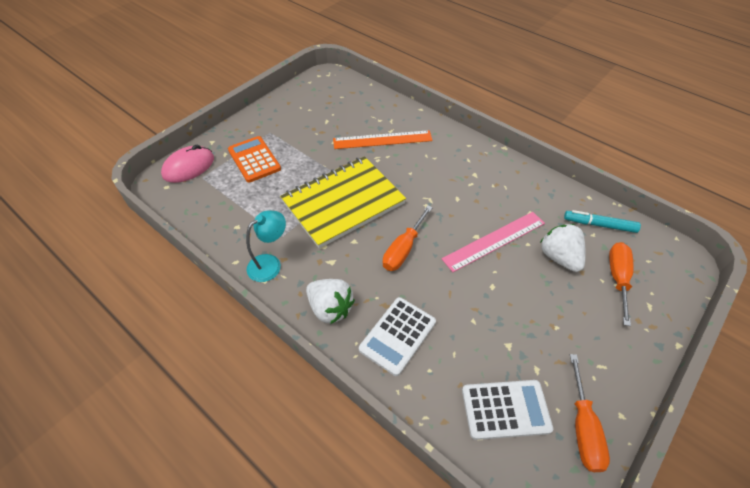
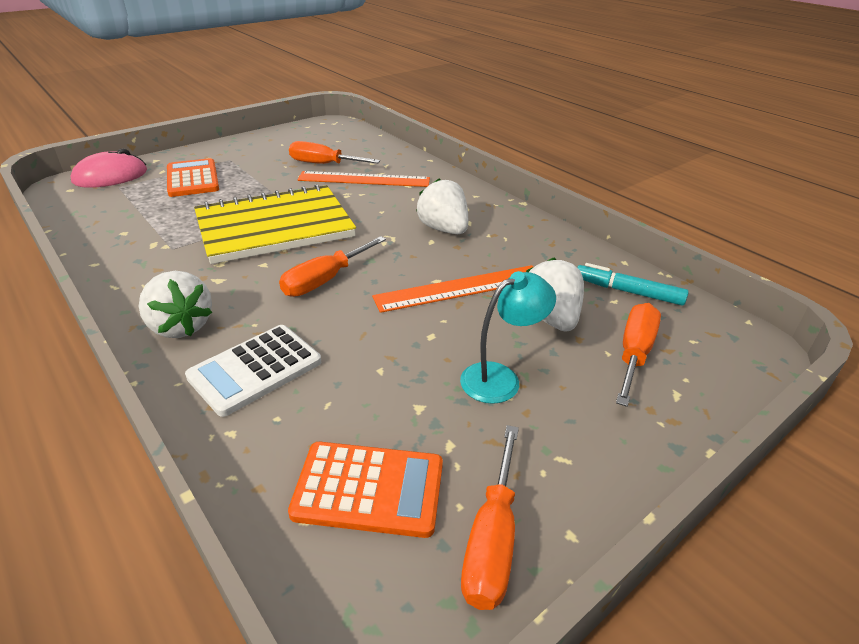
camera: 10 degrees right, 15 degrees down
turquoise lamp [246,210,286,282] -> turquoise lamp moved to [460,271,556,404]
pink ruler [441,212,545,272] -> orange ruler [372,265,533,313]
white calculator [462,380,553,440] -> orange calculator [288,442,443,538]
none -> orange screwdriver [289,141,380,164]
none -> white strawberry [416,179,468,234]

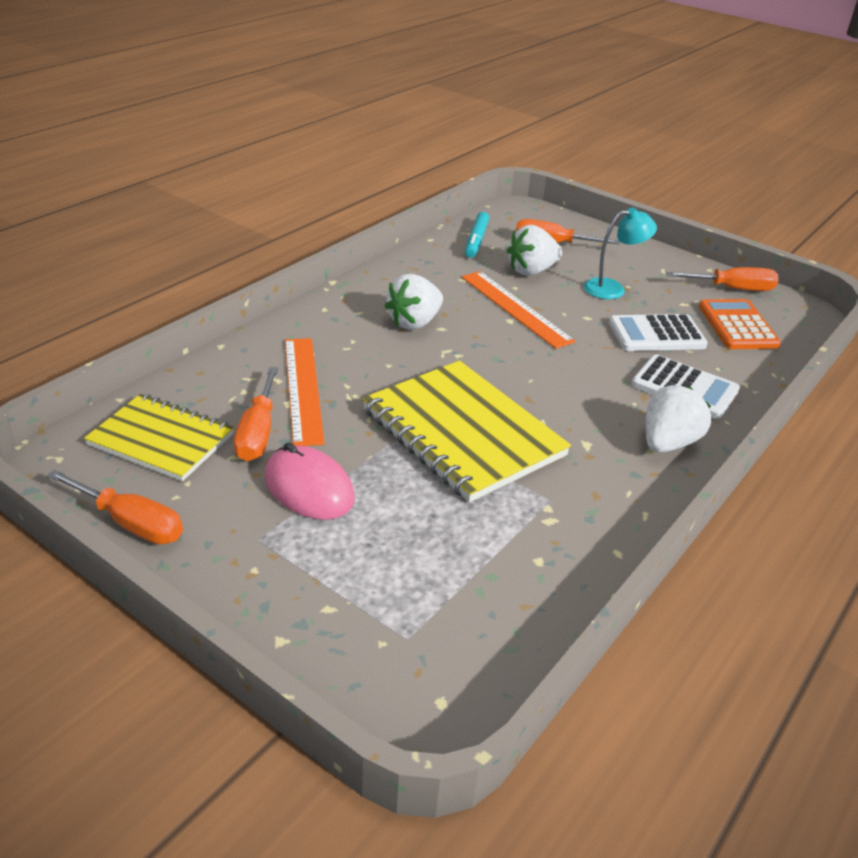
camera: 105 degrees left, 0 degrees up
pink mouse [71,149,147,188] -> pink mouse moved to [265,442,355,520]
orange calculator [167,158,219,197] -> none
orange screwdriver [279,236,386,297] -> orange screwdriver moved to [47,469,183,544]
turquoise lamp [460,271,556,404] -> turquoise lamp turned 120 degrees clockwise [584,208,657,299]
none -> yellow notebook [84,394,234,481]
none -> white calculator [609,314,708,351]

